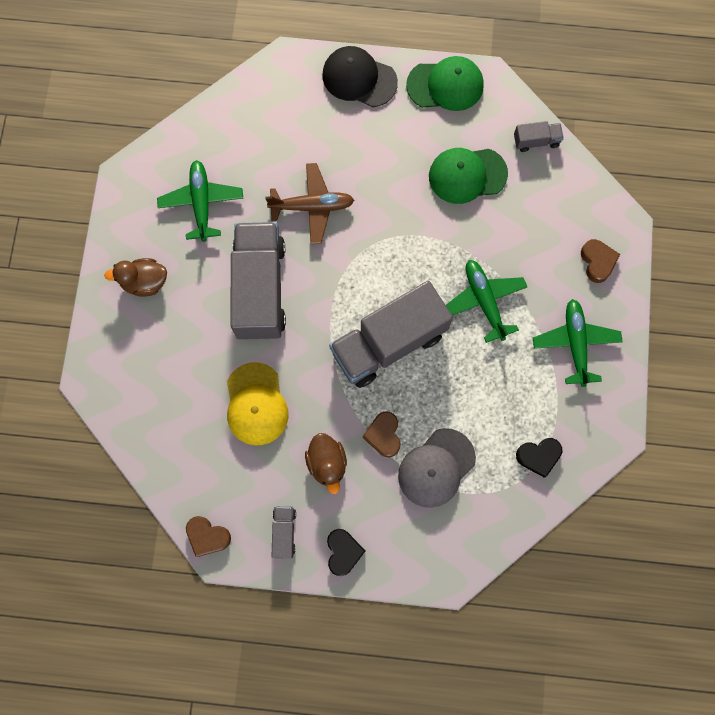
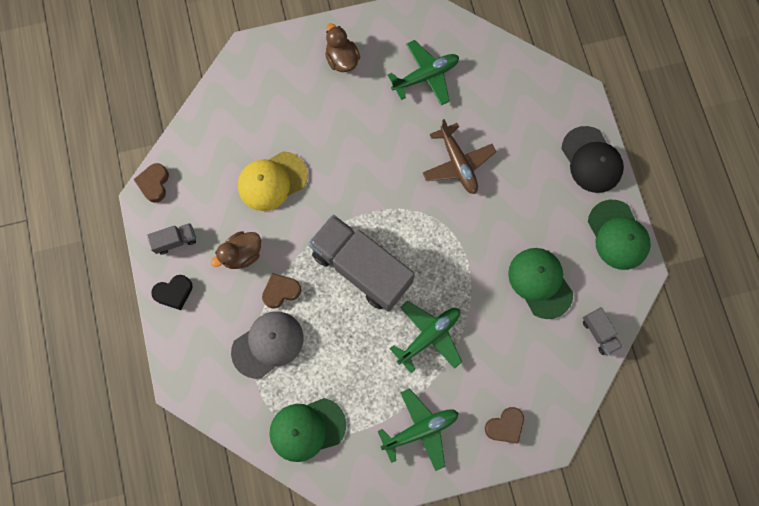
camera: 70 degrees right, 0 degrees up
grey truck [230,222,286,340] -> none
black cap [322,46,398,107] -> black cap turned 150 degrees clockwise [562,126,624,193]
grey cap [398,428,476,508] -> grey cap turned 120 degrees clockwise [231,312,304,379]
black heart [516,438,562,478] -> green cap [269,398,346,462]

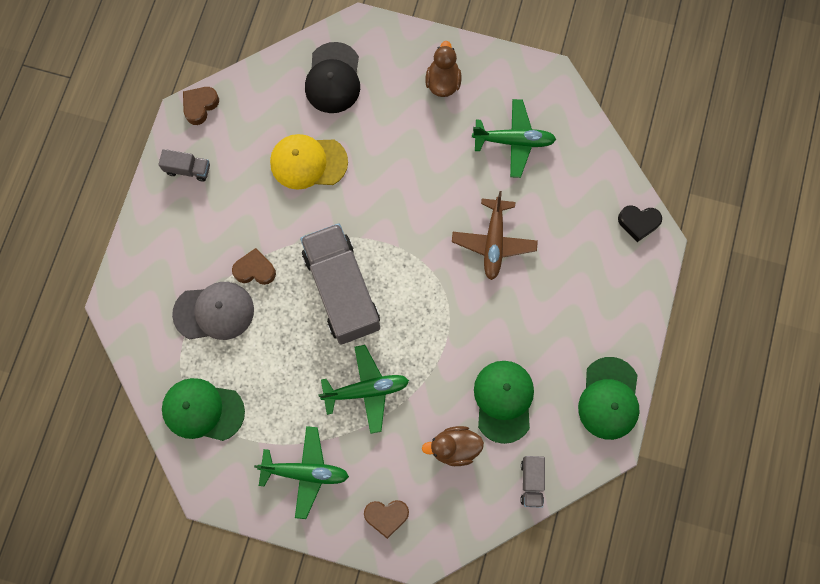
camera: 30 degrees right, 0 degrees up
black heart [151,275,193,310] -> black heart moved to [618,205,662,242]
brown duck [211,231,261,269] -> brown duck moved to [422,426,484,466]
black cap [562,126,624,193] -> black cap moved to [305,42,360,113]

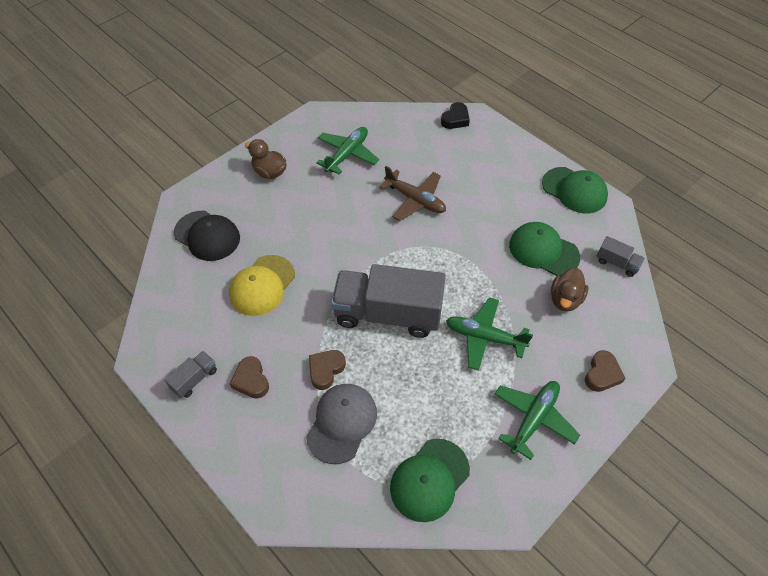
camera: 60 degrees left, 20 degrees down
brown heart [183,87,219,125] -> brown heart moved to [230,356,269,399]
green plane [318,345,409,434] -> green plane turned 90 degrees counterclockwise [446,297,533,370]

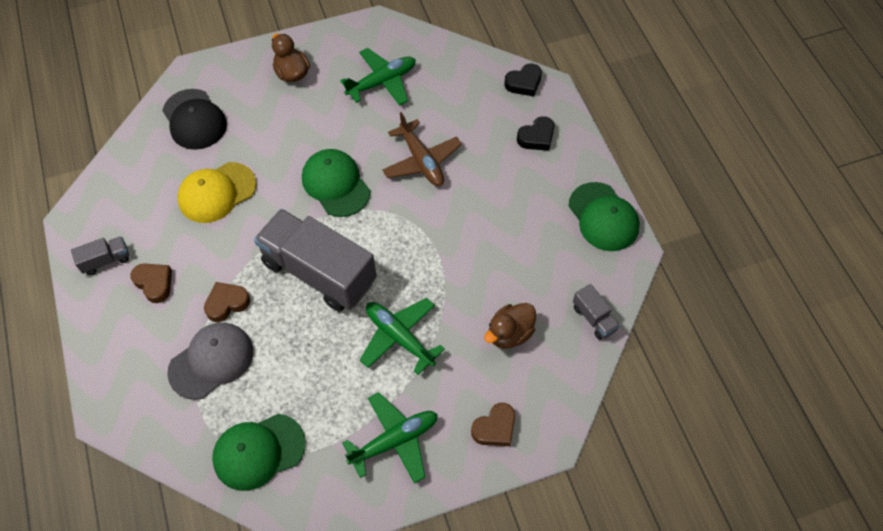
camera: 25 degrees right, 5 degrees up
brown heart [230,356,269,399] -> brown heart turned 135 degrees clockwise [130,263,172,303]
green cap [509,222,580,276] -> green cap moved to [302,149,370,217]
none -> black heart [517,116,555,151]

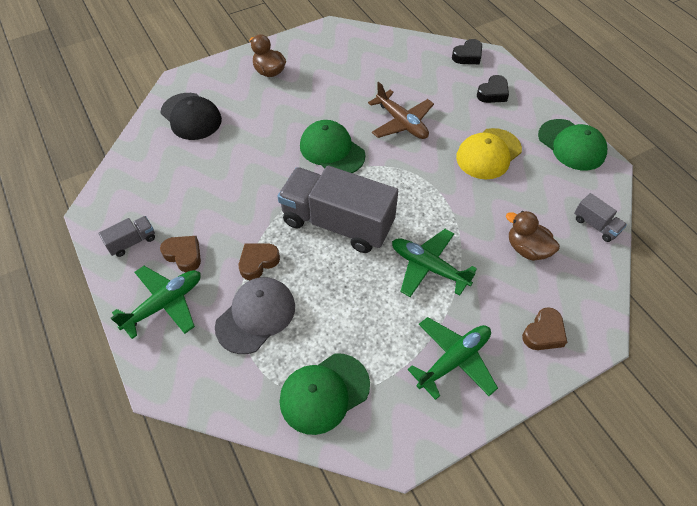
camera: 10 degrees left, 5 degrees down
yellow cap [177,162,256,223] -> yellow cap moved to [456,128,522,179]
green plane [340,48,416,106] -> green plane moved to [111,266,201,339]
brown duck [484,303,536,349] -> brown duck turned 90 degrees clockwise [506,211,560,261]

